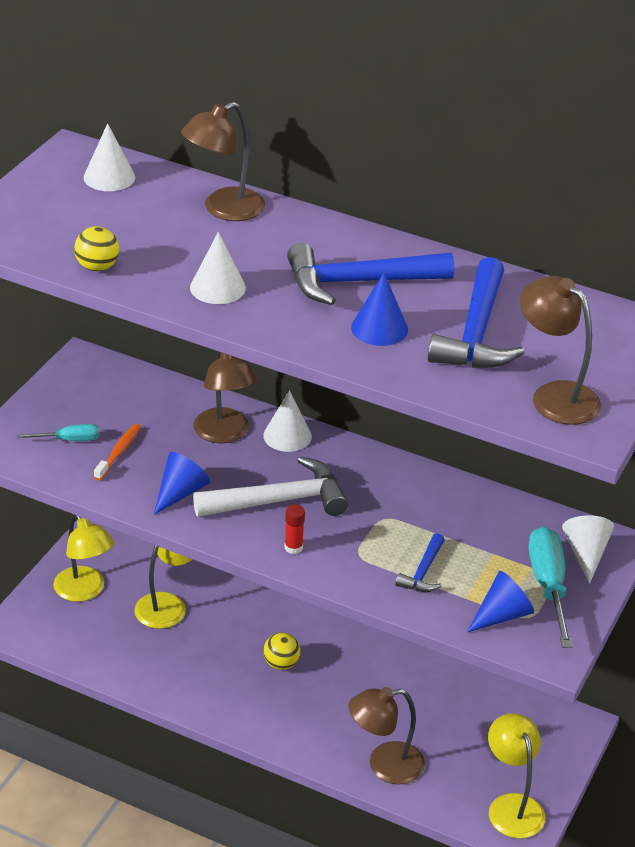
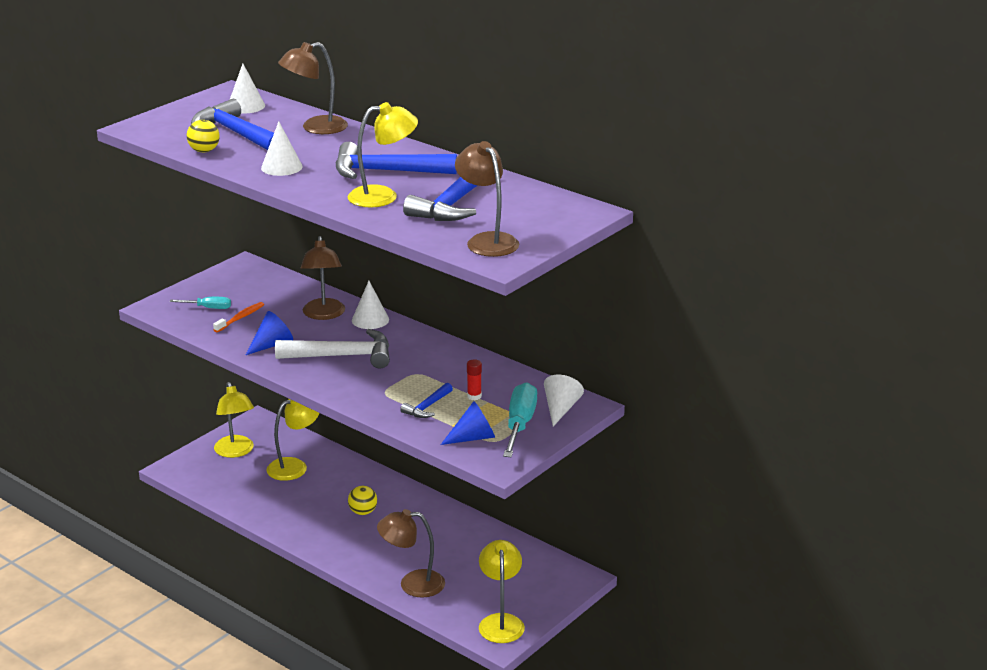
camera: 15 degrees right, 10 degrees down
red glue stick [284,505,305,554] -> red glue stick moved to [467,359,482,400]
blue cone [351,273,408,346] -> yellow lamp [348,102,418,207]
none -> blue hammer [191,99,274,150]

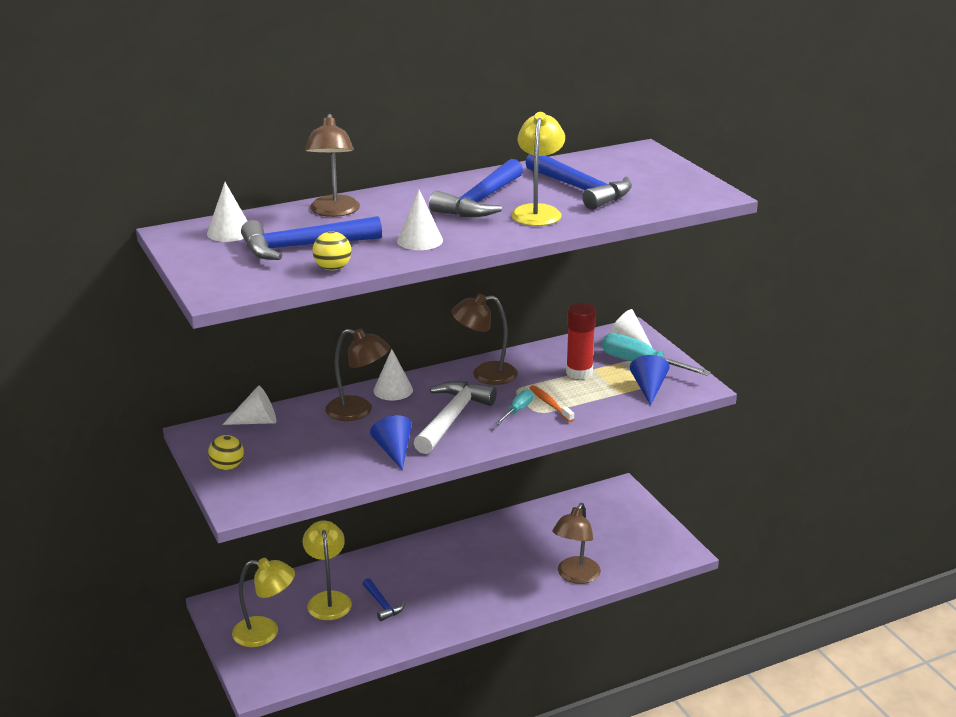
camera: 65 degrees left, 0 degrees up
turquoise screwdriver [170,297,231,309] -> turquoise screwdriver moved to [495,389,533,425]
orange toothbrush [213,302,264,332] -> orange toothbrush moved to [530,385,574,422]
yellow ball [348,486,377,515] -> yellow ball moved to [208,435,244,470]
blue hammer [400,383,453,418] -> blue hammer moved to [363,578,405,621]
brown lamp [455,141,519,257] -> brown lamp moved to [451,294,518,385]
red glue stick [467,359,482,400] -> red glue stick [566,303,596,380], size x1.94
yellow lamp [479,540,525,643] -> none
none -> white cone [222,386,276,425]

